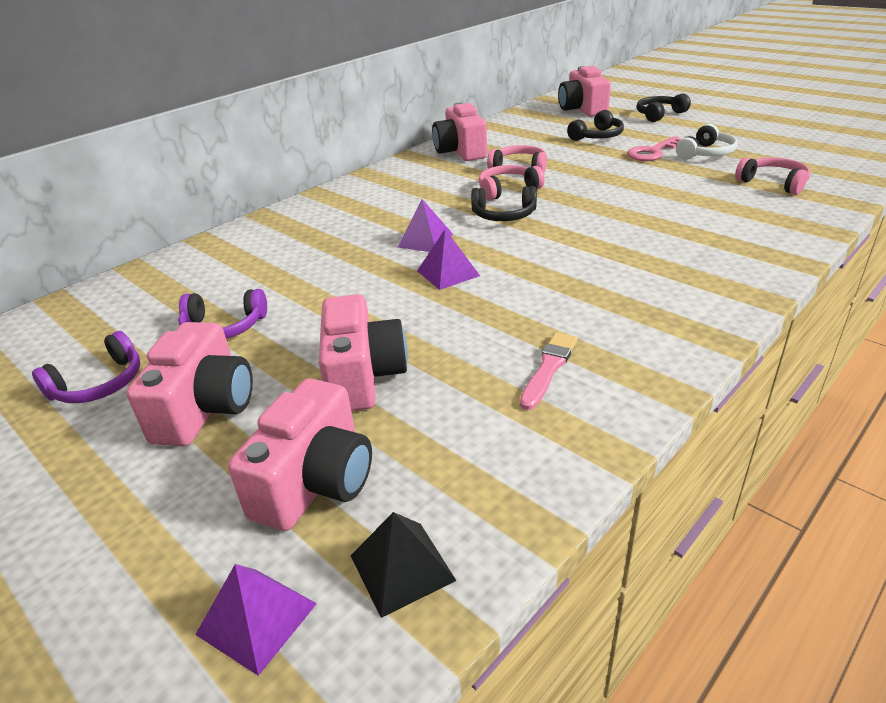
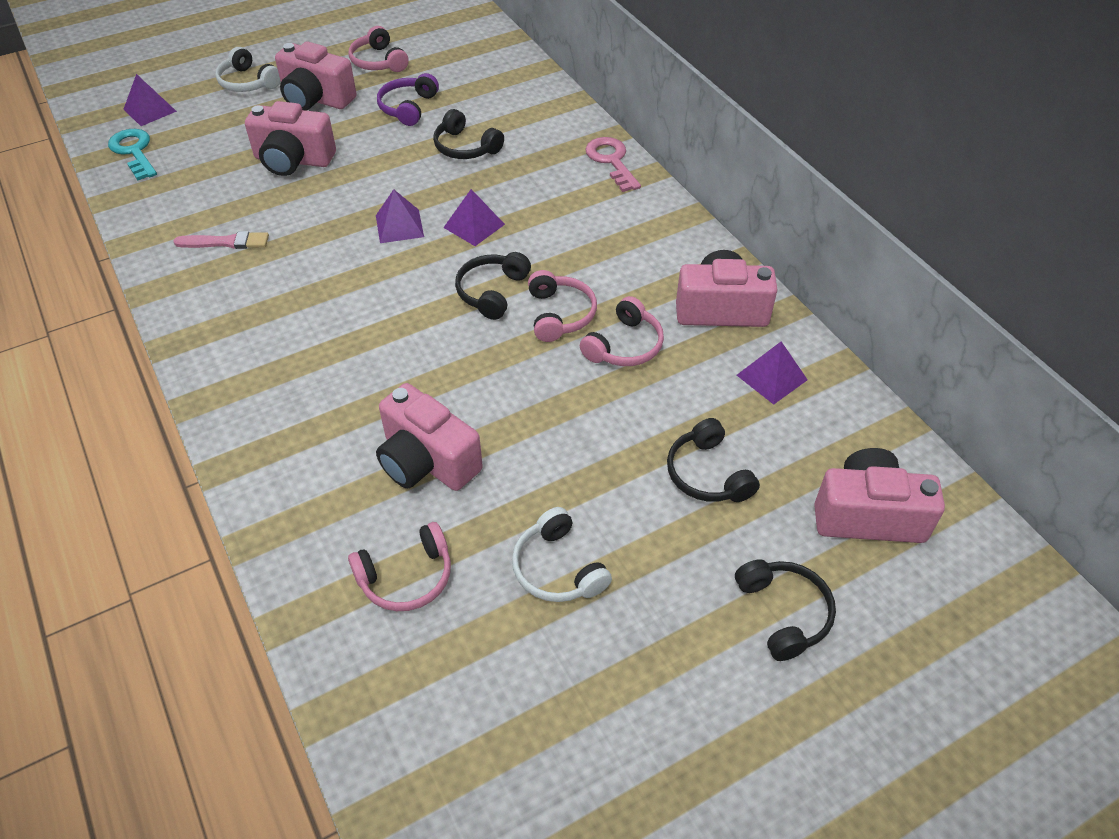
camera: 105 degrees right, 15 degrees up
purple headphones [32,331,140,403] -> pink headphones [349,26,409,72]
pink camera [228,378,372,531] -> pink camera moved to [376,383,483,491]
black pyramid [350,512,457,618] -> turquoise key [108,129,157,181]
pink brush [520,332,578,410] -> pink brush turned 45 degrees counterclockwise [173,231,269,249]
pink key [627,136,681,161] -> pink key moved to [585,137,641,192]
none -> white headphones [215,47,281,92]
none -> black headphones [433,109,504,159]
none -> purple pyramid [737,341,808,405]

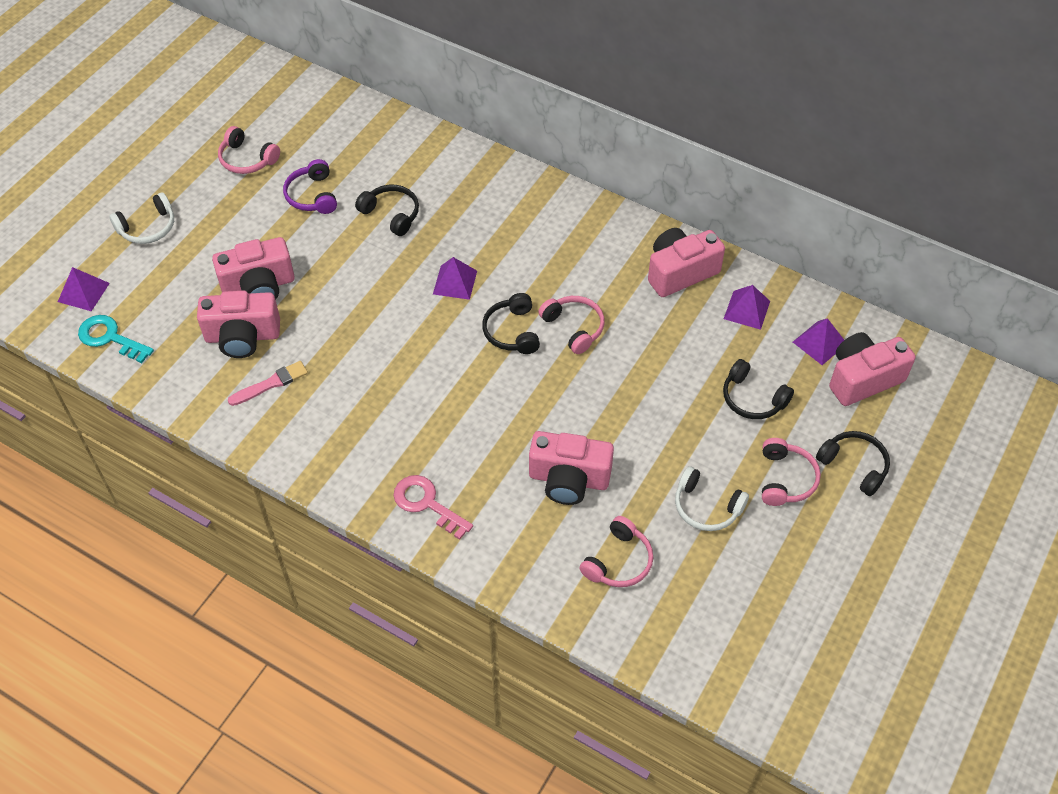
camera: 30 degrees left, 5 degrees up
white headphones [215,47,281,92] -> white headphones turned 45 degrees counterclockwise [109,192,174,244]
pink camera [275,42,356,111] -> pink camera moved to [197,291,280,358]
purple pyramid [376,189,424,243] -> purple pyramid moved to [793,318,844,365]
black headphones [433,109,504,159] -> black headphones turned 150 degrees counterclockwise [355,185,419,236]
pink headphones [580,296,664,366] -> pink headphones moved to [762,438,821,506]
pink key [585,137,641,192] -> pink key moved to [394,475,473,540]

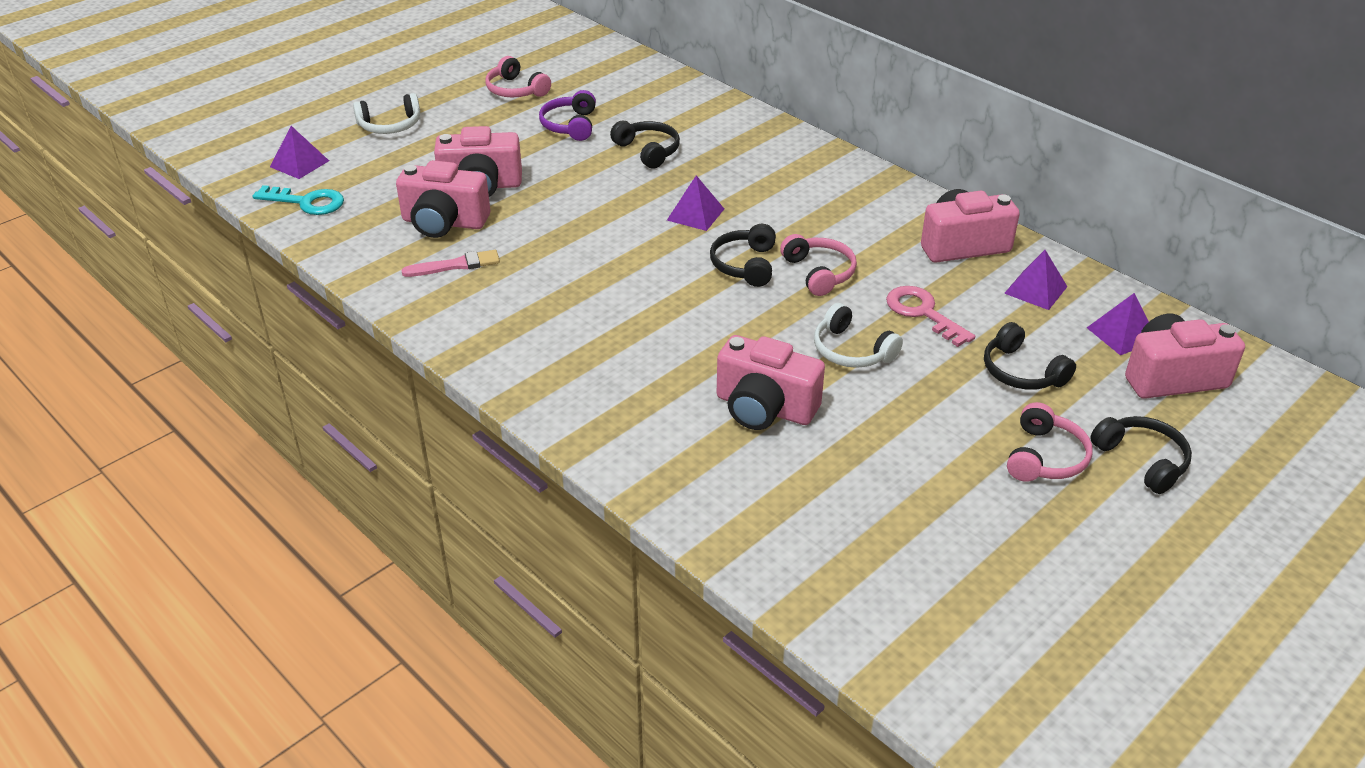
camera: 15 degrees right, 15 degrees down
turquoise key [78,315,154,363] -> turquoise key turned 150 degrees clockwise [253,185,344,215]
pink key [394,475,473,540] -> pink key moved to [886,286,975,347]
pink headphones [579,516,653,587] -> none
white headphones [675,466,749,531] -> white headphones moved to [814,303,903,368]

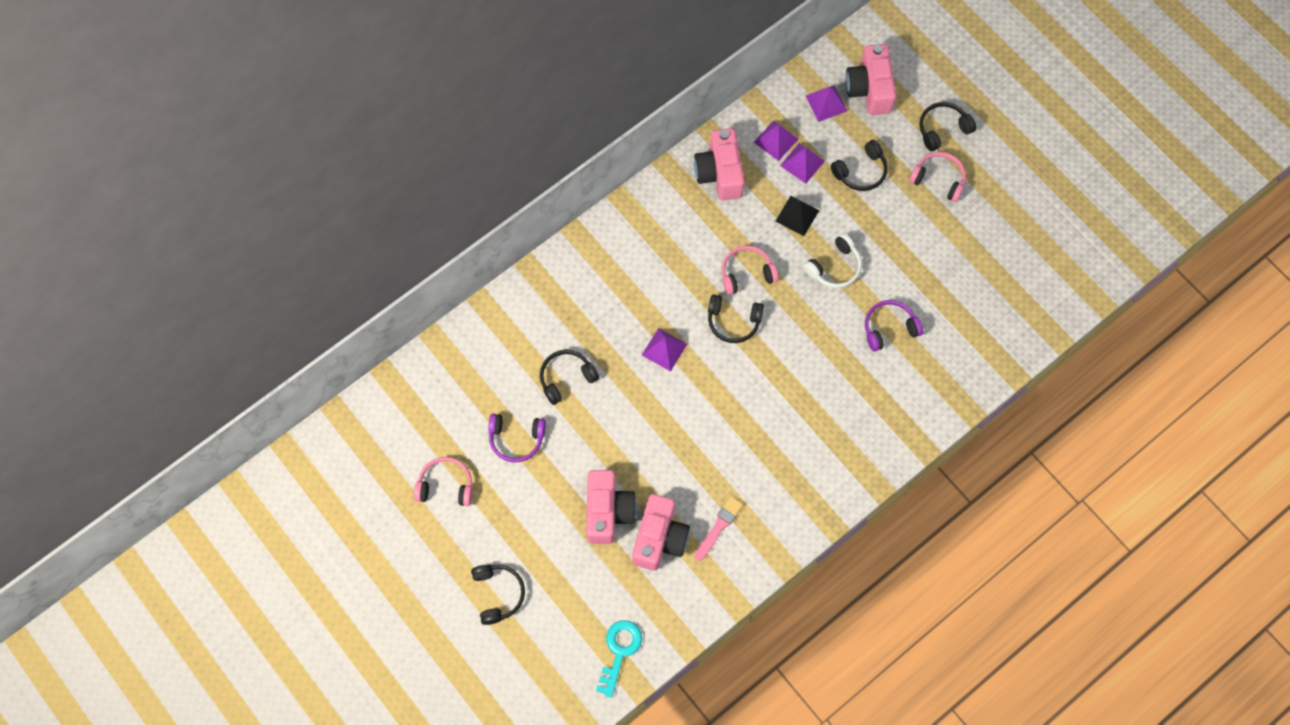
camera: 85 degrees left, 30 degrees up
purple pyramid [270,126,329,179] -> purple pyramid moved to [780,143,825,184]
white headphones [353,93,420,134] -> black headphones [471,565,525,625]
pink brush [401,250,500,277] -> pink brush turned 45 degrees clockwise [695,496,743,561]
pink headphones [486,56,551,97] -> pink headphones turned 135 degrees counterclockwise [414,457,473,507]
pink camera [717,335,825,430] -> purple headphones [865,300,923,352]
pink key [886,286,975,347] -> black pyramid [775,196,819,236]

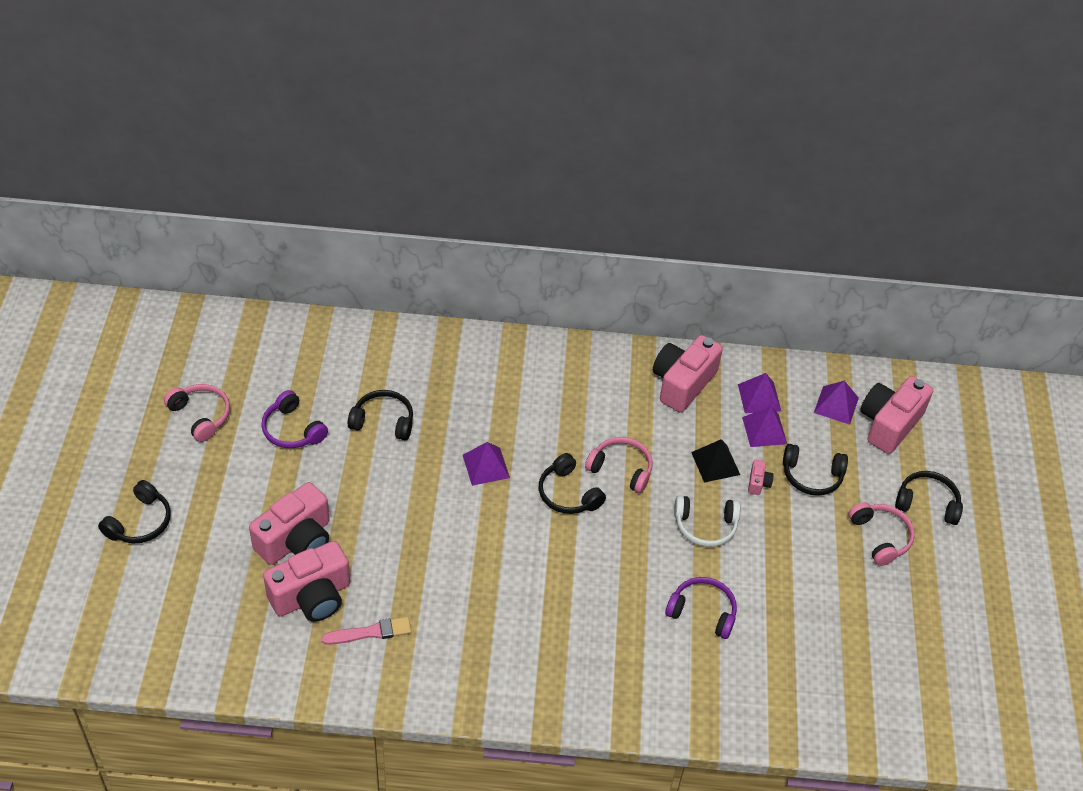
camera: 40 degrees right, 20 degrees down
turquoise key [596,620,642,698] -> none
none -> pink camera [748,460,774,495]

